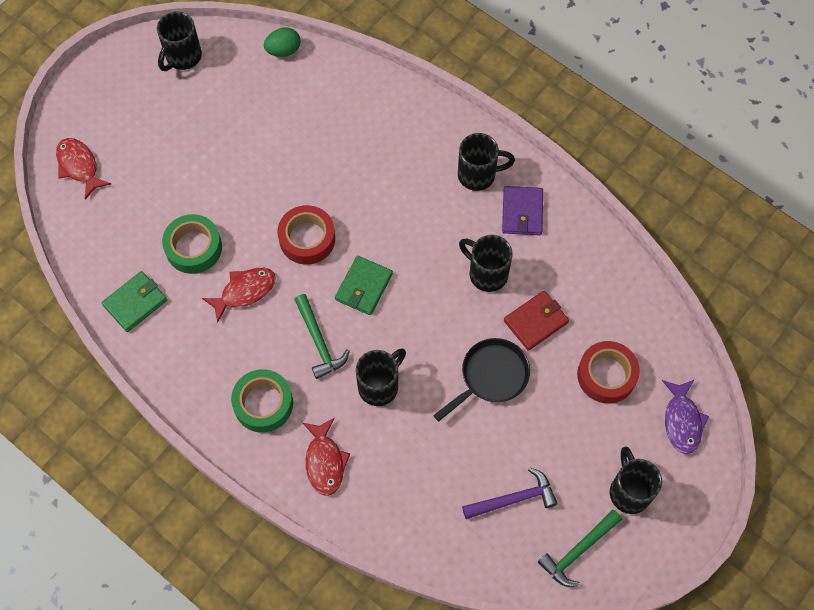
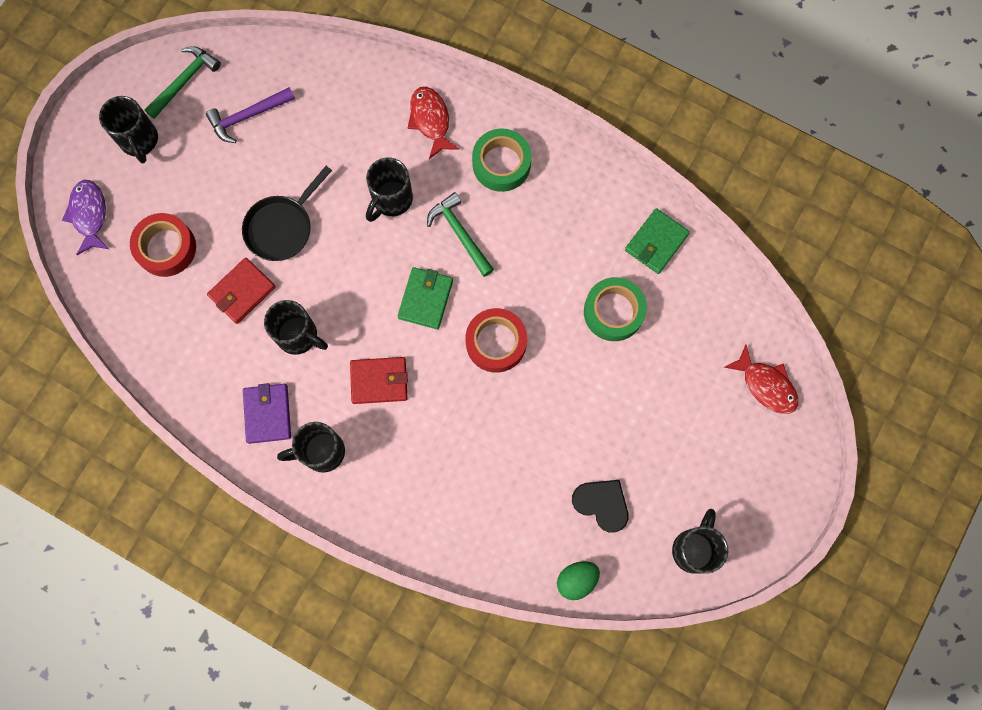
camera: 170 degrees right, 10 degrees up
red fish [202,268,276,323] -> none
none -> red wallet [350,357,408,404]
none -> black heart [572,480,628,533]

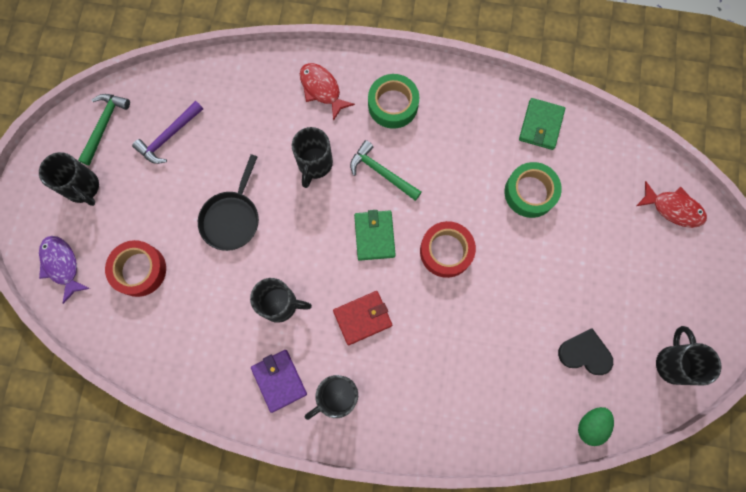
camera: 20 degrees left, 0 degrees up
red wallet [207,258,276,324] -> none

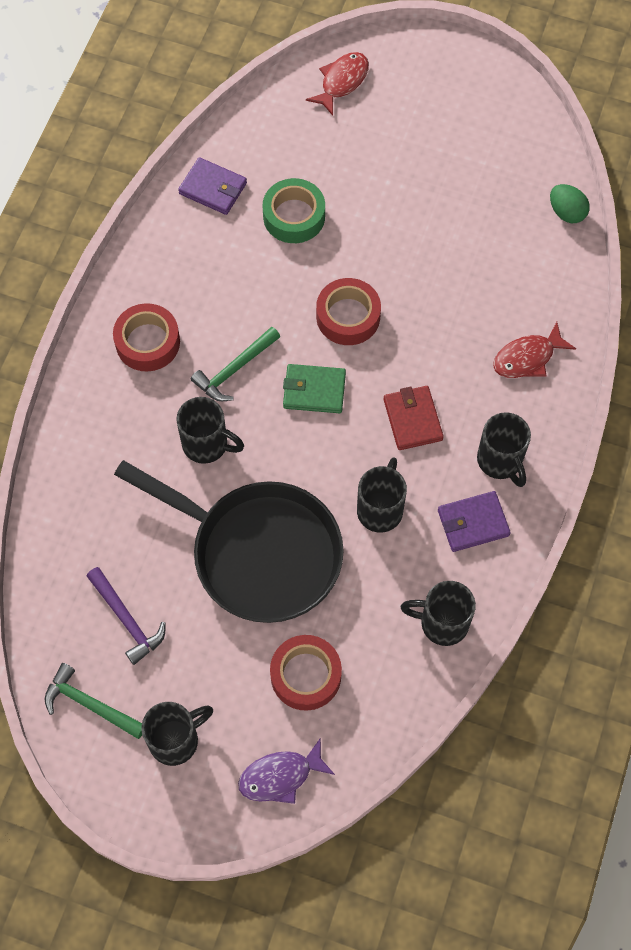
camera: 80 degrees left, 10 degrees down
black pan [198,154,259,251] -> black pan [114,460,344,623], size x1.87
red fish [300,63,355,121] -> red fish moved to [493,322,576,378]
green tape [368,74,419,129] -> red tape [113,303,180,371]
green wallet [519,98,565,150] -> purple wallet [178,157,247,215]
black heart [558,328,613,375] -> none
black mug [656,326,721,385] -> black mug moved to [400,581,476,646]

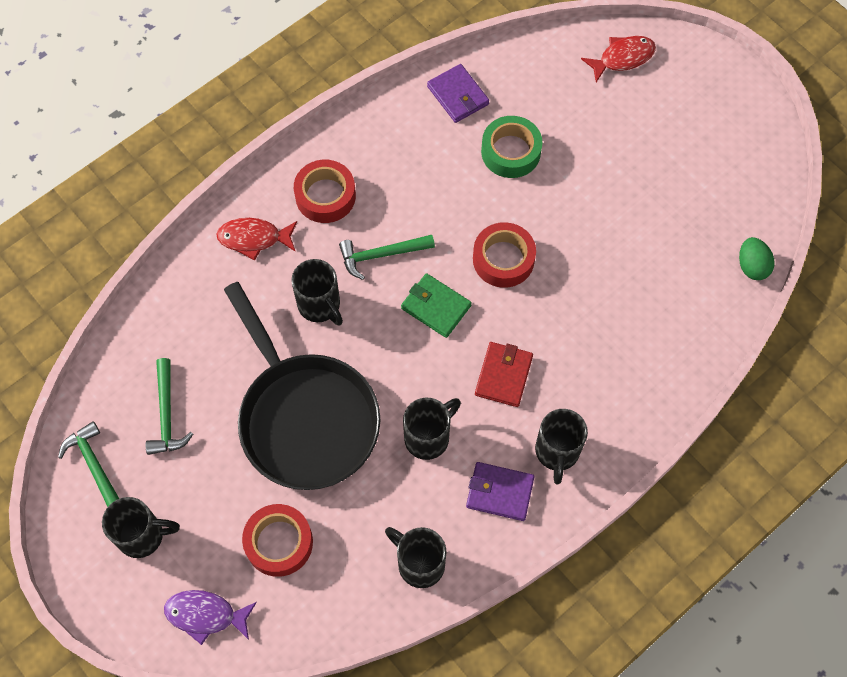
camera: 30 degrees right, 0 degrees up
purple hammer [87,567,165,665] -> green hammer [146,358,193,455]
red fish [493,322,576,378] -> red fish moved to [216,218,297,261]

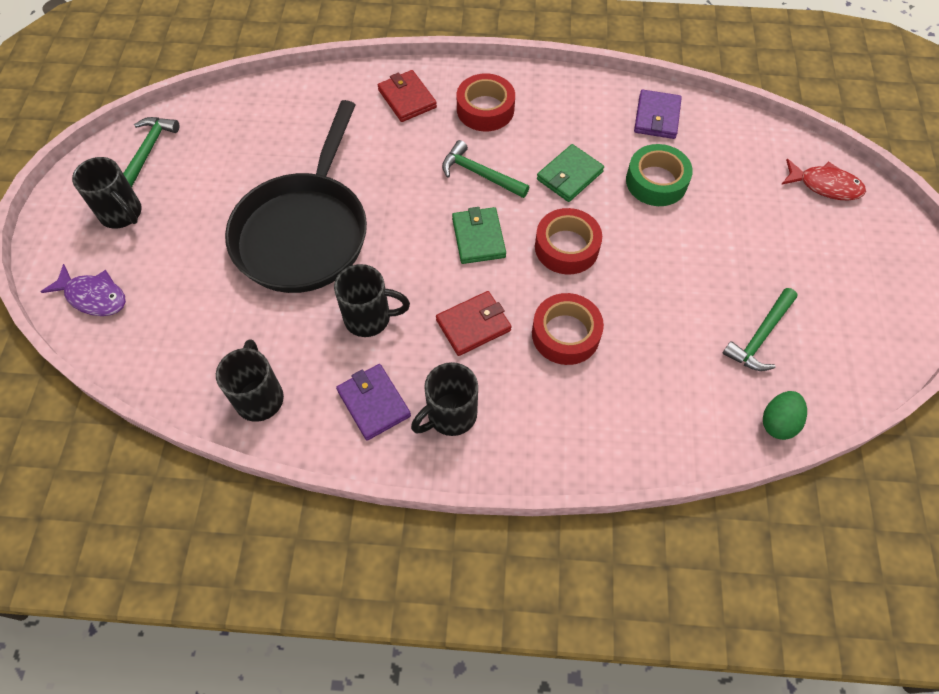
camera: 45 degrees right, 5 degrees down
green hammer [146,358,193,455] -> green hammer moved to [722,288,798,371]
purple fish [164,590,257,645] -> purple fish turned 150 degrees clockwise [41,264,126,316]
red fish [216,218,297,261] -> red wallet [378,70,437,122]
red tape [242,504,313,577] -> red tape moved to [532,293,604,365]
black mug [291,259,343,325] -> none
none -> green wallet [537,144,604,202]

